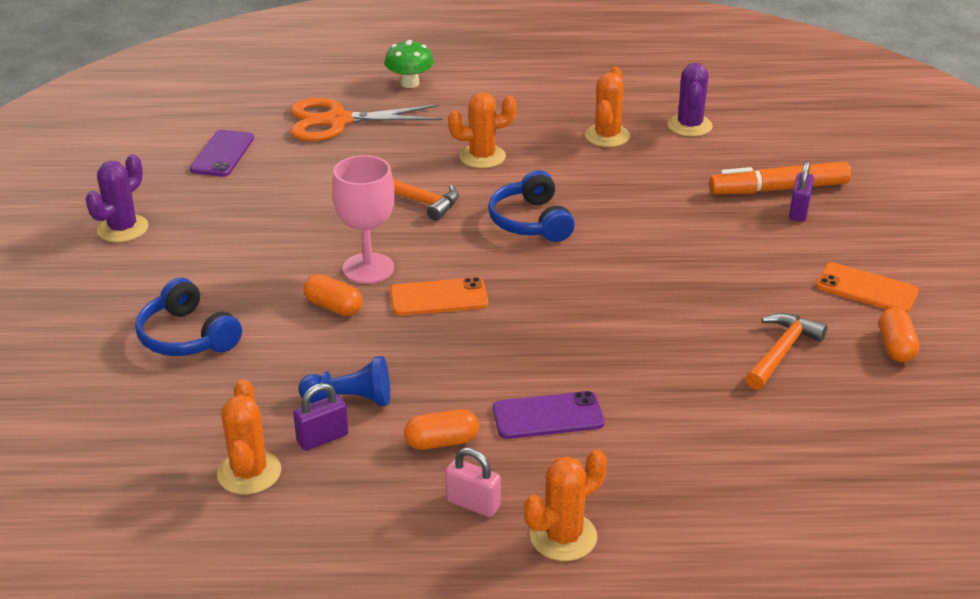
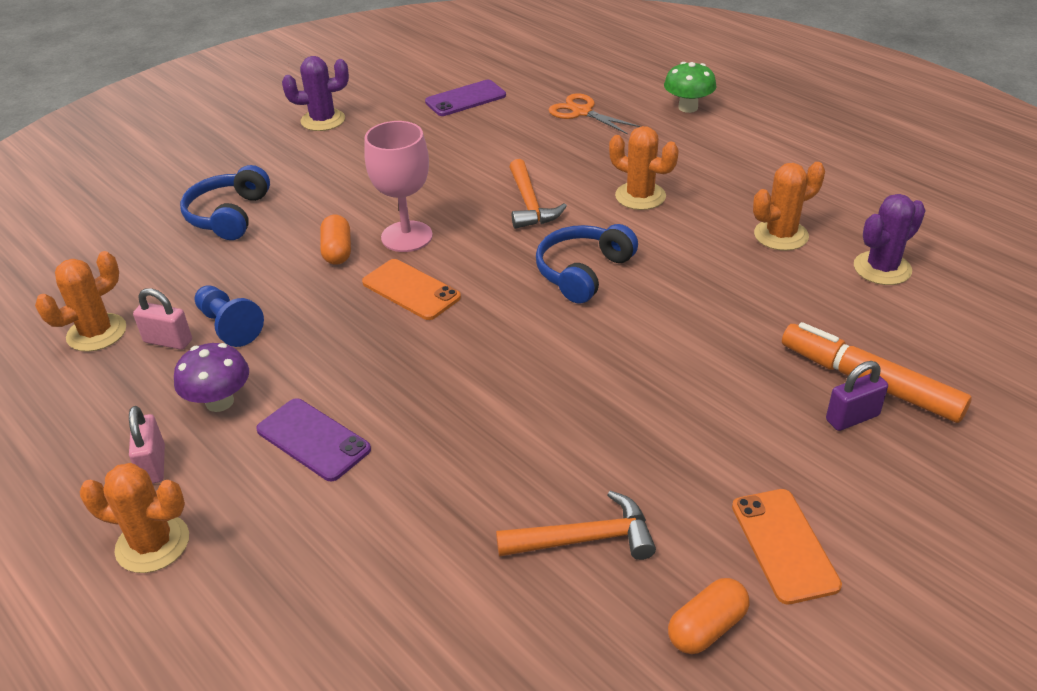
camera: 50 degrees right, 5 degrees up
orange scissors [291,98,442,141] -> orange scissors [549,93,641,135], size x0.62
purple padlock [293,383,348,451] -> pink padlock [133,288,192,350]
orange capsule [404,409,479,450] -> purple mushroom [174,343,249,412]

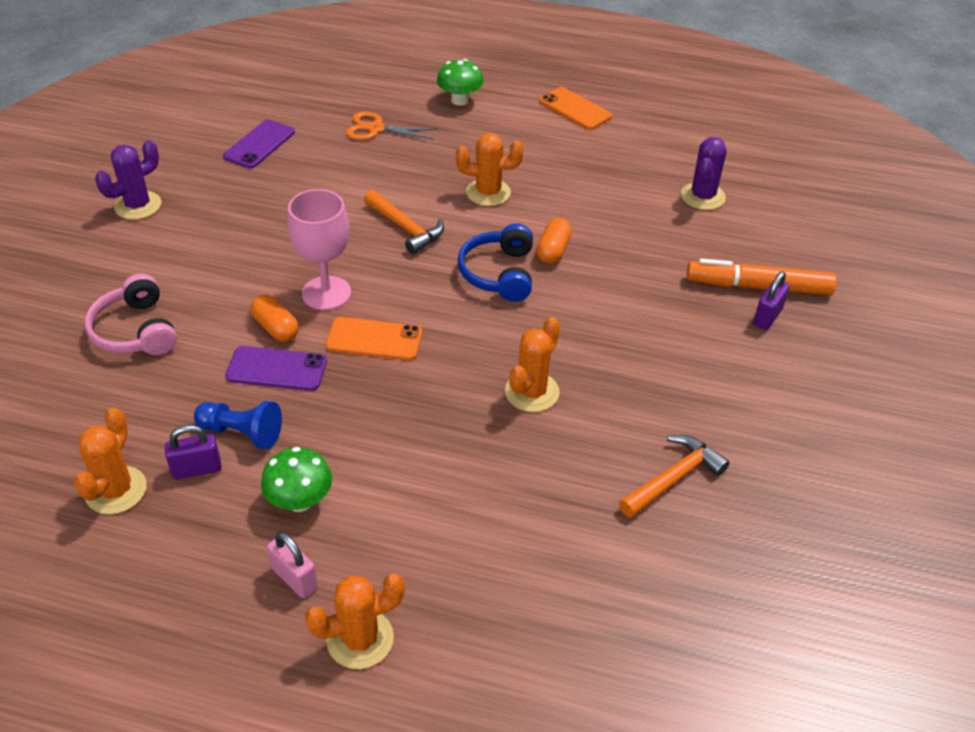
camera: 35 degrees left, 5 degrees up
pink padlock [133,288,192,350] -> purple padlock [165,425,221,479]
purple mushroom [174,343,249,412] -> green mushroom [261,447,332,512]
blue headphones [180,165,270,240] -> pink headphones [84,273,177,355]
purple phone [256,398,371,481] -> purple phone moved to [225,346,327,391]
orange capsule [668,578,749,654] -> orange capsule moved to [537,218,572,264]
orange phone [732,489,842,604] -> orange phone moved to [539,87,612,130]
orange cactus [753,162,825,251] -> orange cactus moved to [505,317,560,412]

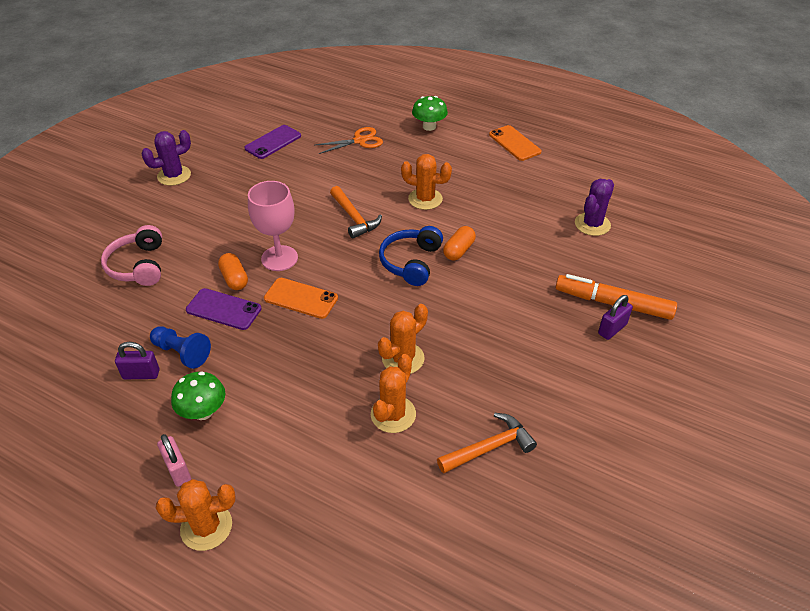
camera: 15 degrees right, 0 degrees up
orange cactus [74,408,147,514] -> orange cactus moved to [371,354,416,433]
orange scissors [346,111,438,140] -> orange scissors turned 135 degrees clockwise [315,127,383,154]

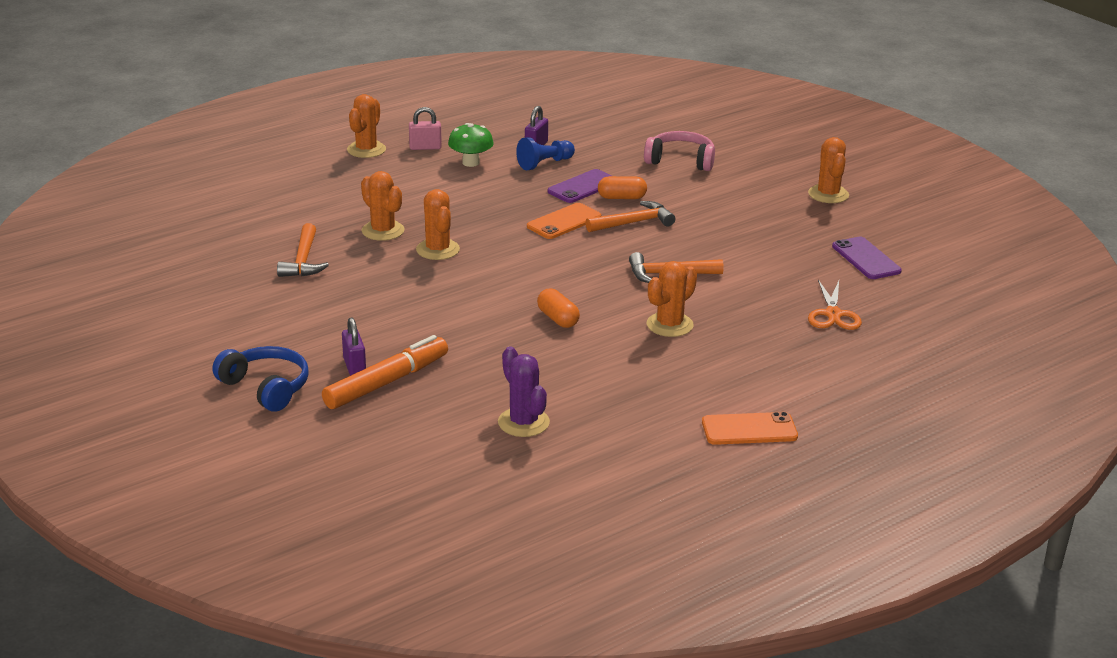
camera: 115 degrees right, 15 degrees down
purple cactus [141,130,191,186] -> orange cactus [808,137,849,203]
pink goblet [248,181,298,271] -> orange hammer [585,201,675,232]
blue headphones [379,226,443,286] -> blue headphones moved to [212,346,309,412]
green mushroom [412,96,448,131] -> none

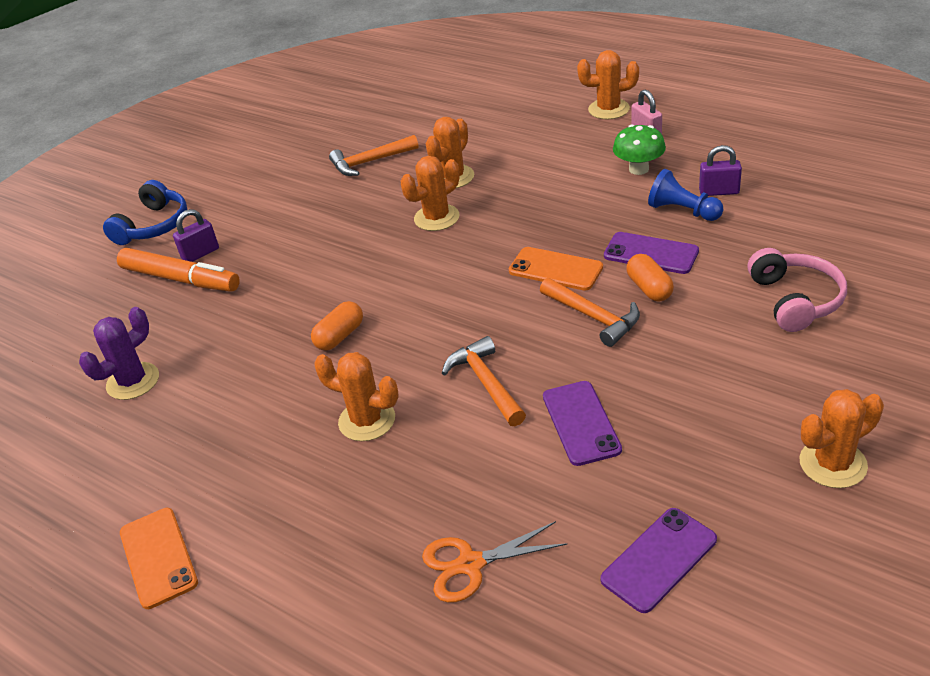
camera: 75 degrees right, 10 degrees up
none -> purple phone [543,381,622,466]

